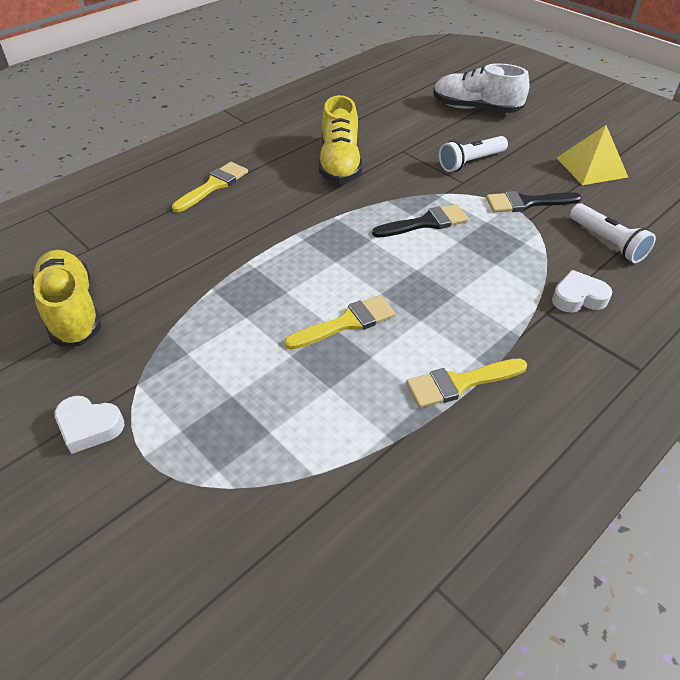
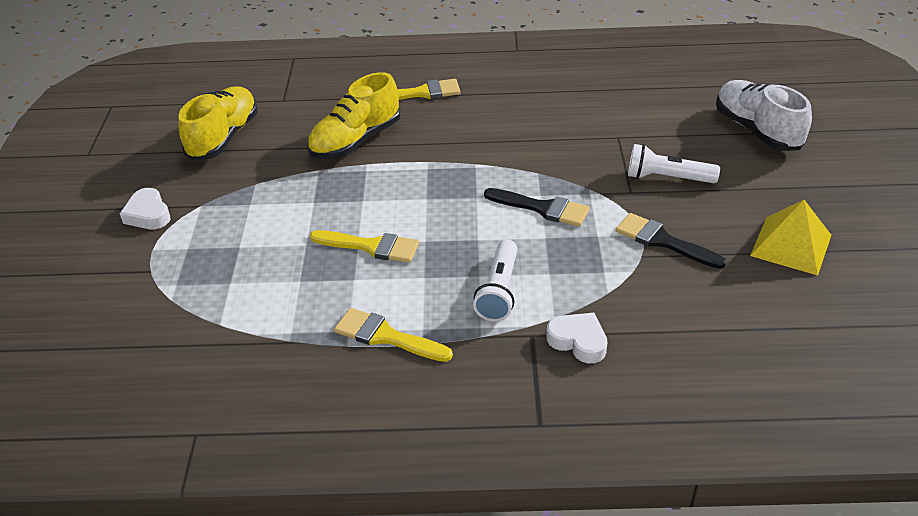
camera: 45 degrees right, 5 degrees down
yellow shoe [319,95,362,183] -> yellow shoe moved to [307,72,400,159]
white flashlight [570,203,656,263] -> white flashlight moved to [473,239,517,322]

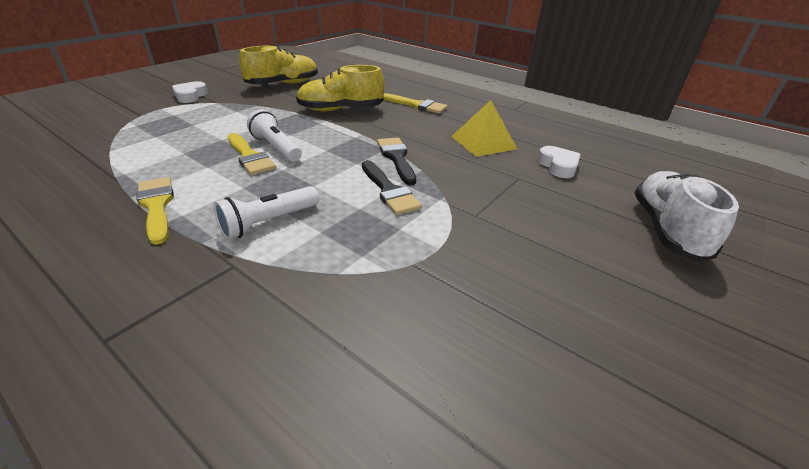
camera: 35 degrees right, 5 degrees down
white heart [547,313,608,363] -> white heart moved to [537,146,581,178]
black brush [616,213,727,269] -> black brush moved to [377,137,416,185]
white flashlight [628,144,720,183] -> white flashlight moved to [247,110,302,162]
yellow pyramid [750,200,831,275] -> yellow pyramid moved to [451,100,517,157]

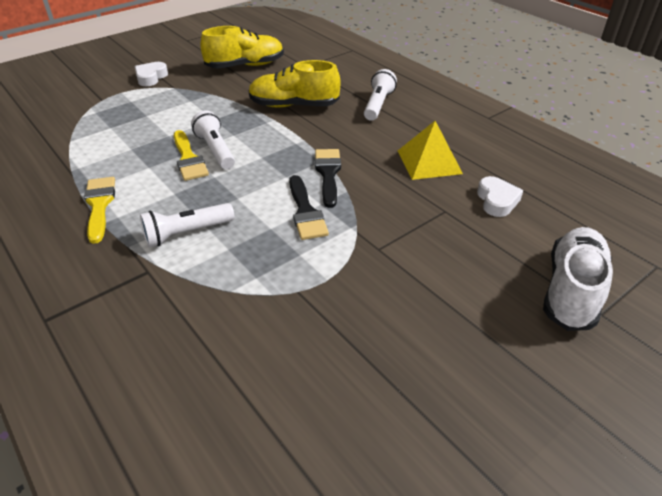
camera: 15 degrees right, 5 degrees up
yellow brush [383,93,447,114] -> white flashlight [364,69,397,121]

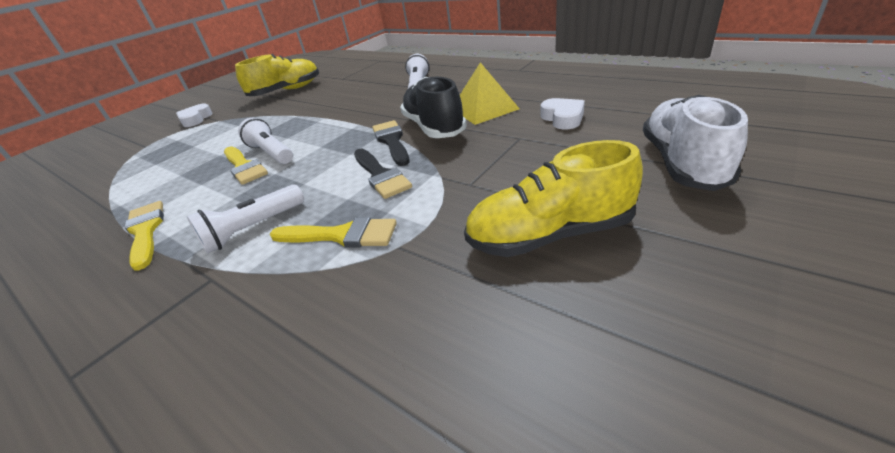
camera: 10 degrees left, 5 degrees down
yellow shoe [248,60,341,107] -> yellow shoe moved to [464,140,643,257]
none -> yellow brush [270,217,397,247]
none -> black shoe [400,77,467,138]

